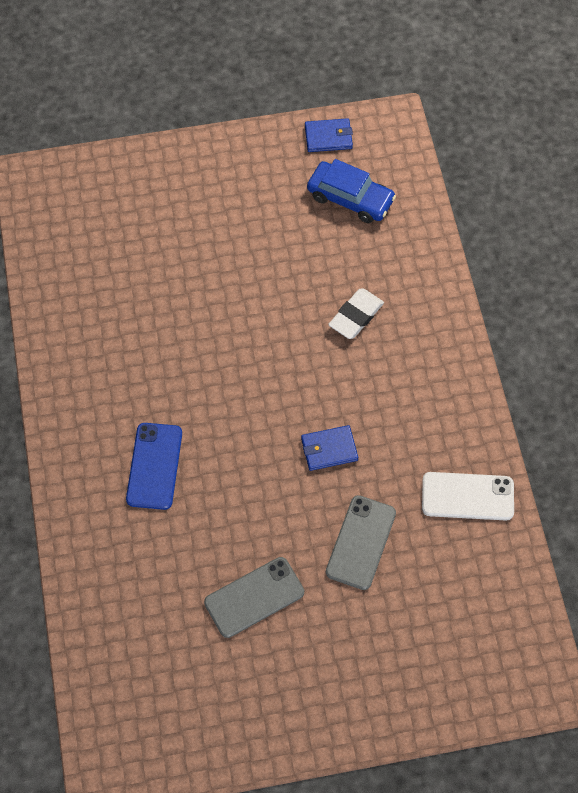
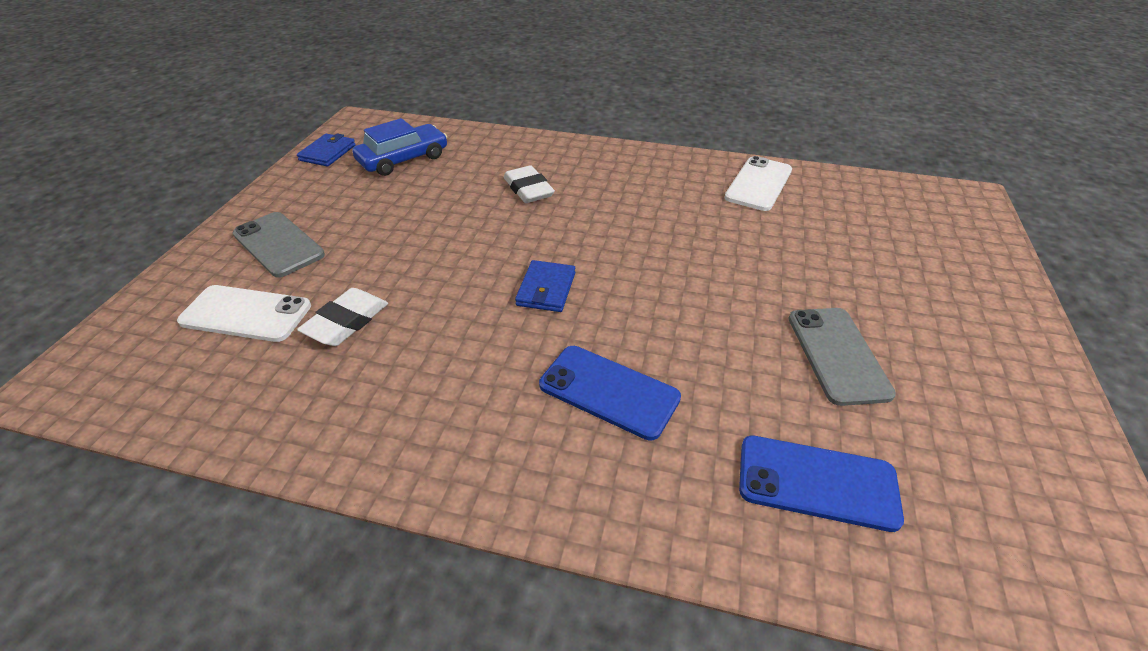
camera: 65 degrees left, 20 degrees down
blue wallet [301,425,358,471] -> blue wallet moved to [515,260,575,312]
grey phone [326,495,396,590] -> grey phone moved to [233,212,325,278]
none -> white phone [177,285,311,342]
none -> white eraser [297,288,388,346]
none -> blue phone [739,435,904,532]

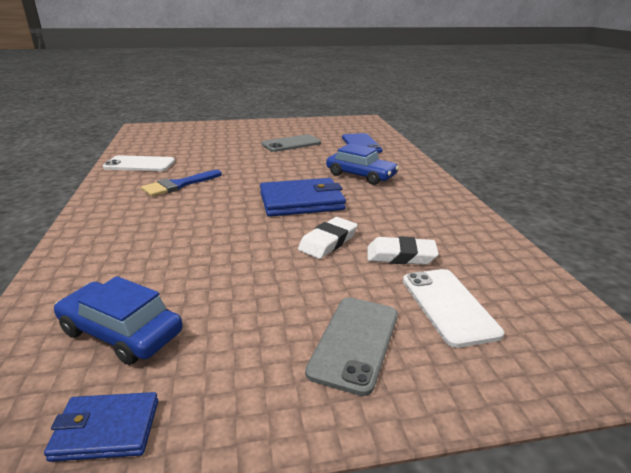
camera: 115 degrees left, 15 degrees down
white eraser [503,165,555,203] -> white eraser moved to [298,217,358,259]
blue wallet [515,260,575,312] -> blue wallet [260,178,346,217], size x1.79
blue phone [539,346,681,441] -> blue car [326,143,399,185]
none -> blue brush [141,170,222,197]

